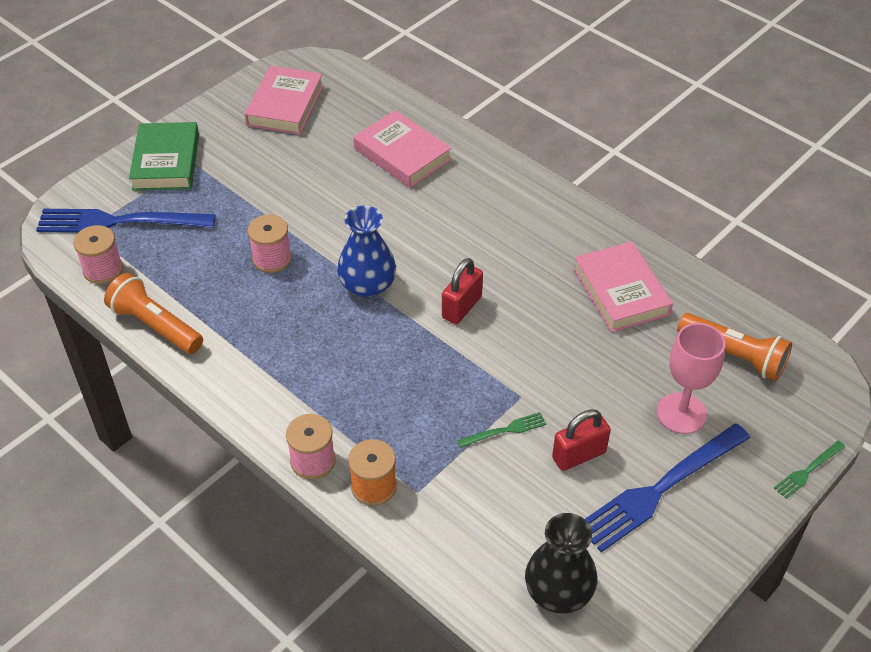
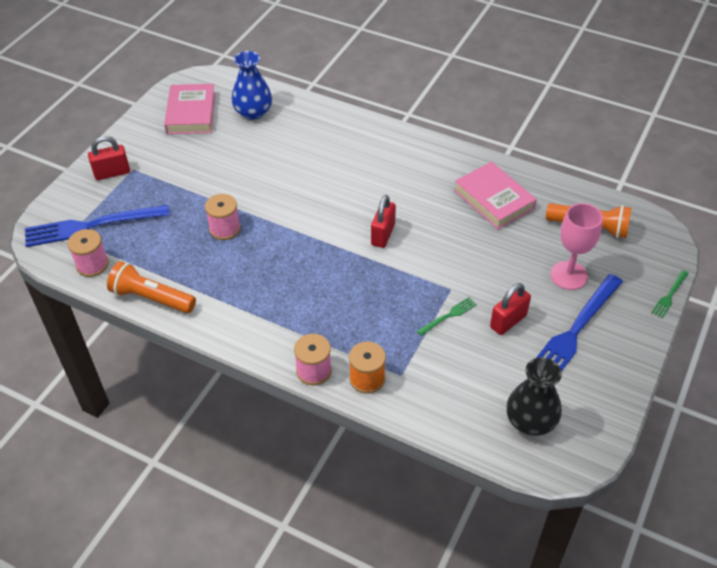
camera: 15 degrees left, 0 degrees up
green book [129,122,199,191] -> red padlock [88,136,130,180]
blue vase [337,206,396,298] -> blue vase moved to [231,51,272,120]
pink book [354,110,451,188] -> none

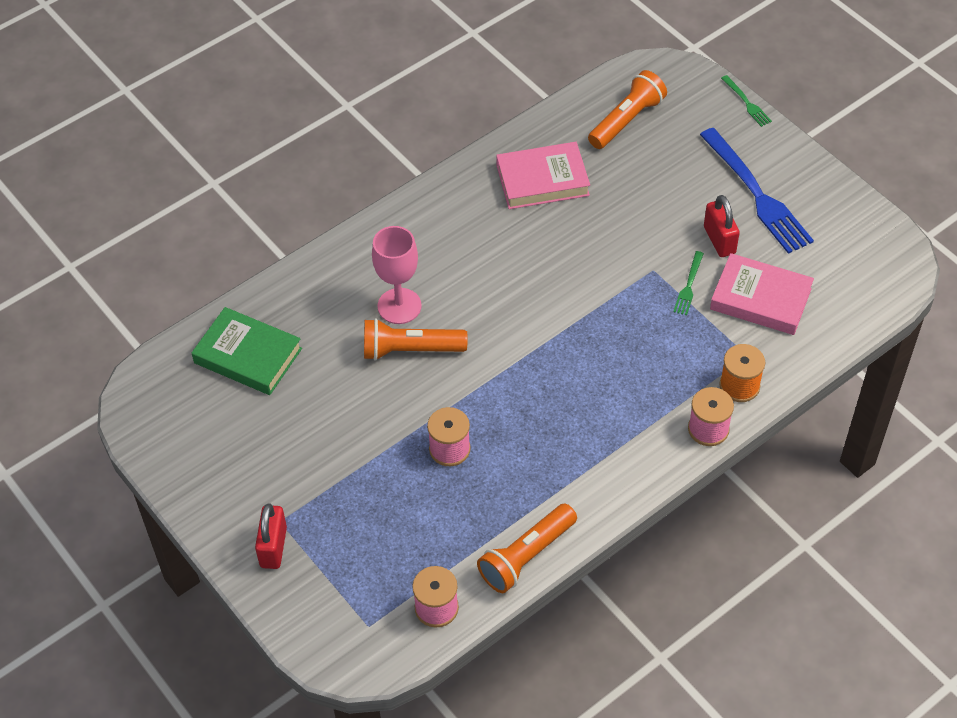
camera: 65 degrees left, 5 degrees up
blue fork [25,205,170,247] -> none
pink book [164,84,216,134] -> pink book moved to [710,253,814,335]
blue vase [231,51,272,120] -> green book [192,307,302,395]
red padlock [371,195,396,248] -> none
green fork [417,297,477,336] -> green fork turned 150 degrees counterclockwise [673,251,704,315]
black vase [506,357,562,436] -> none
pink goblet [550,203,603,290] -> pink goblet moved to [372,226,422,324]
none -> orange flashlight [364,318,468,361]

